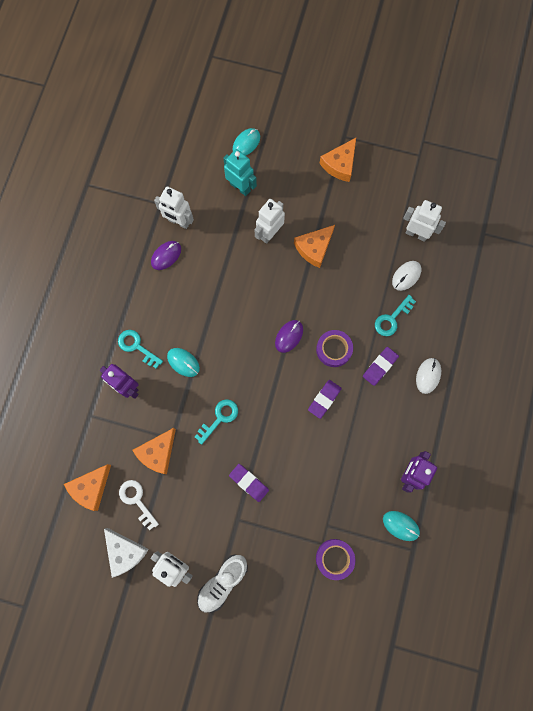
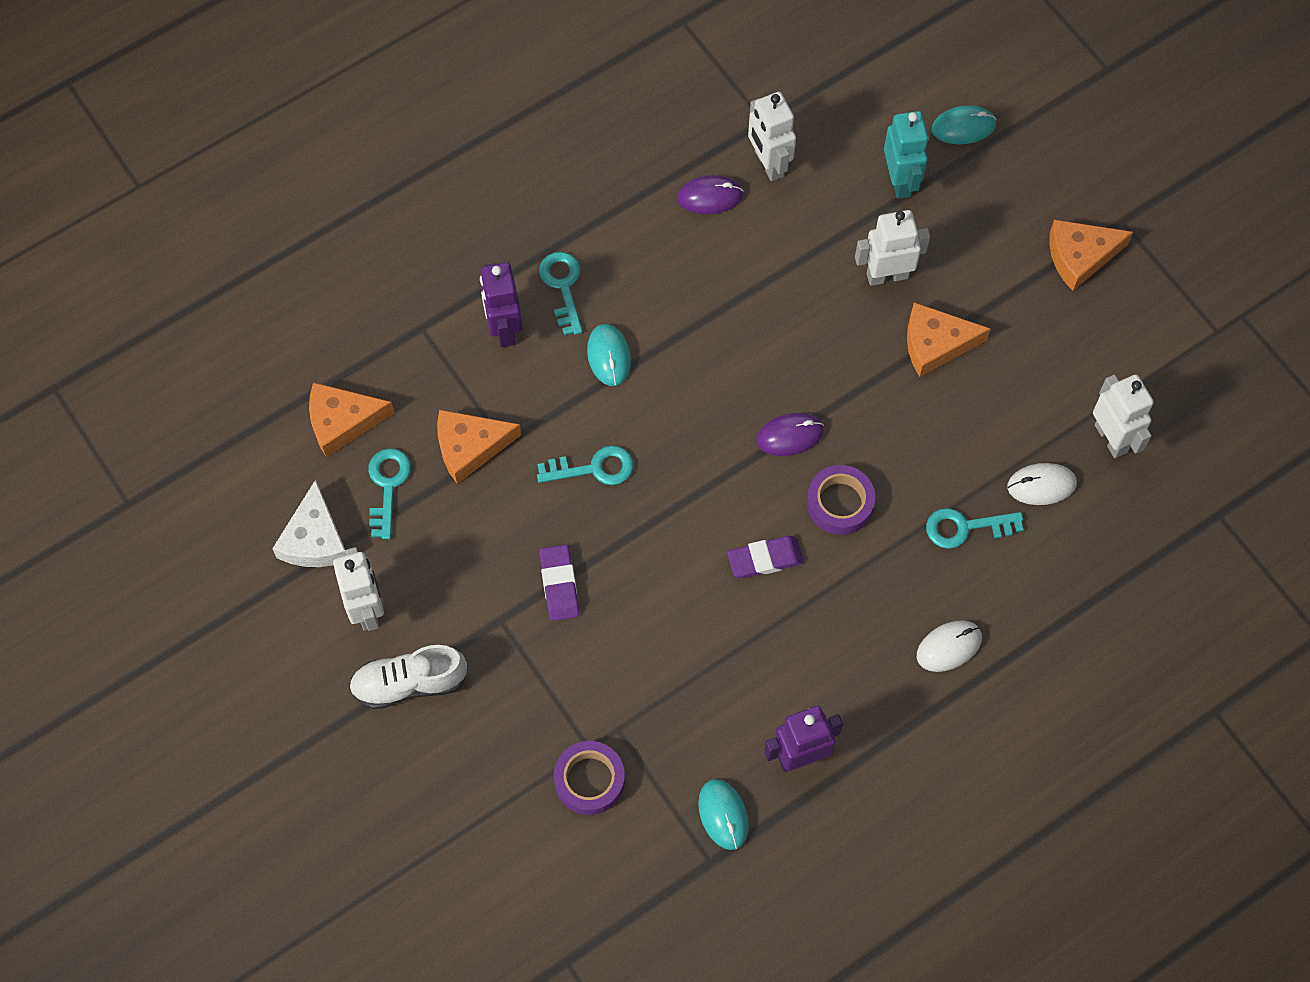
camera: 40 degrees right, 10 degrees down
white key [119,480,159,530] -> turquoise key [368,448,411,539]
purple eraser [363,347,399,386] -> none

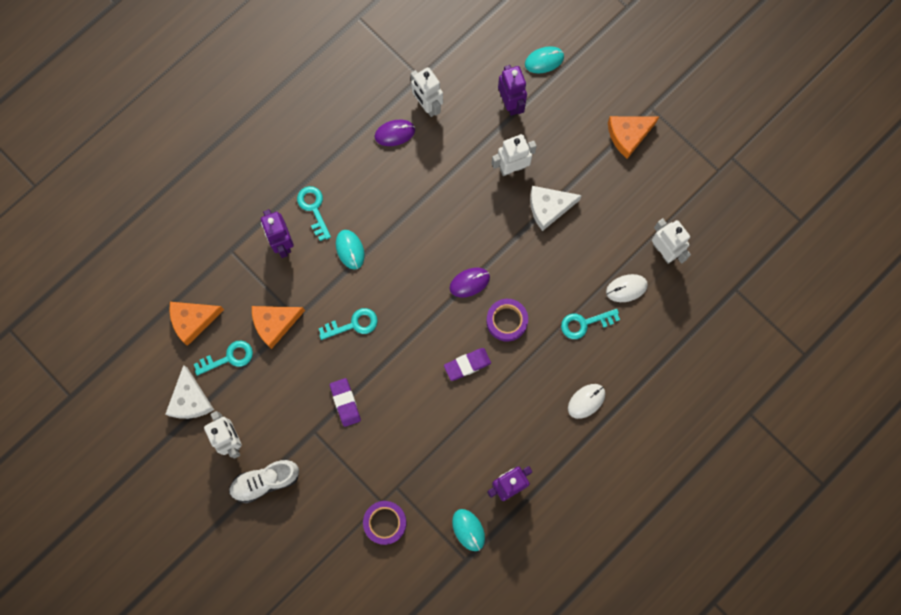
camera: 10 degrees left, 10 degrees up
turquoise key [368,448,411,539] -> turquoise key turned 75 degrees clockwise [194,341,253,376]
turquoise robot [884,111,929,199] -> purple robot [498,65,527,116]
orange cheese [907,302,991,377] -> white cheese [530,186,582,231]

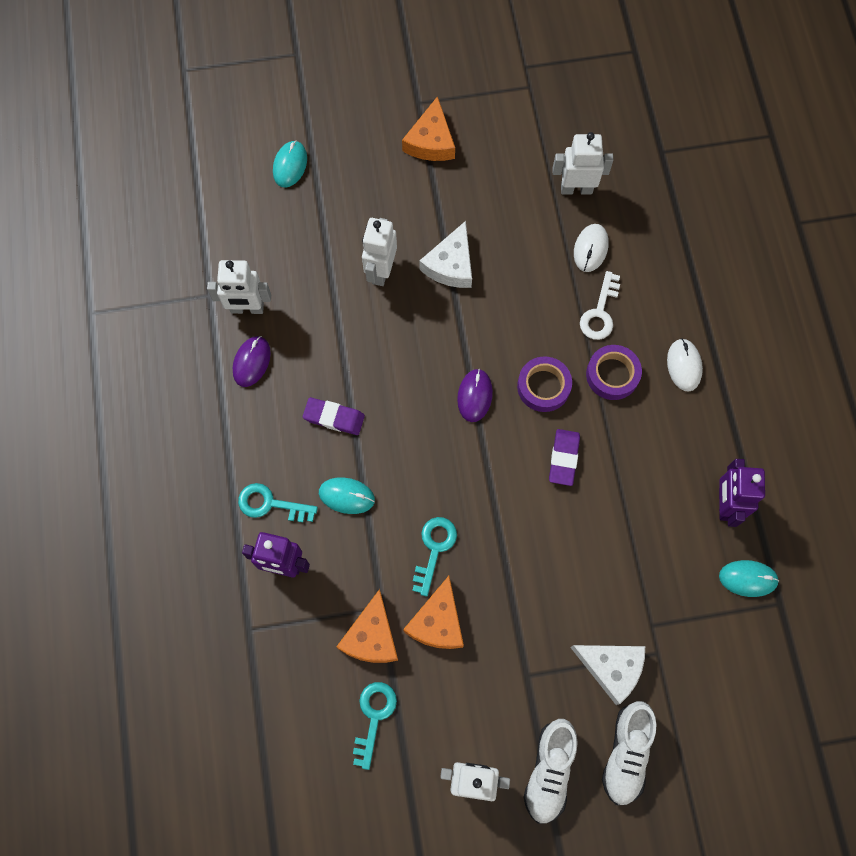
camera: 55 degrees left, 5 degrees down
white cheese [166,365,214,419] -> white cheese moved to [570,645,645,705]
orange cheese [169,302,224,346] -> orange cheese moved to [403,576,464,649]
purple eraser [330,378,361,427] -> purple eraser moved to [303,397,365,435]
purple tape [363,501,407,545] -> purple tape moved to [586,345,642,400]
purple robot [498,65,527,116] -> none
turquoise key [561,309,620,339] -> white key [580,271,620,340]
none -> white shoe [602,701,656,805]

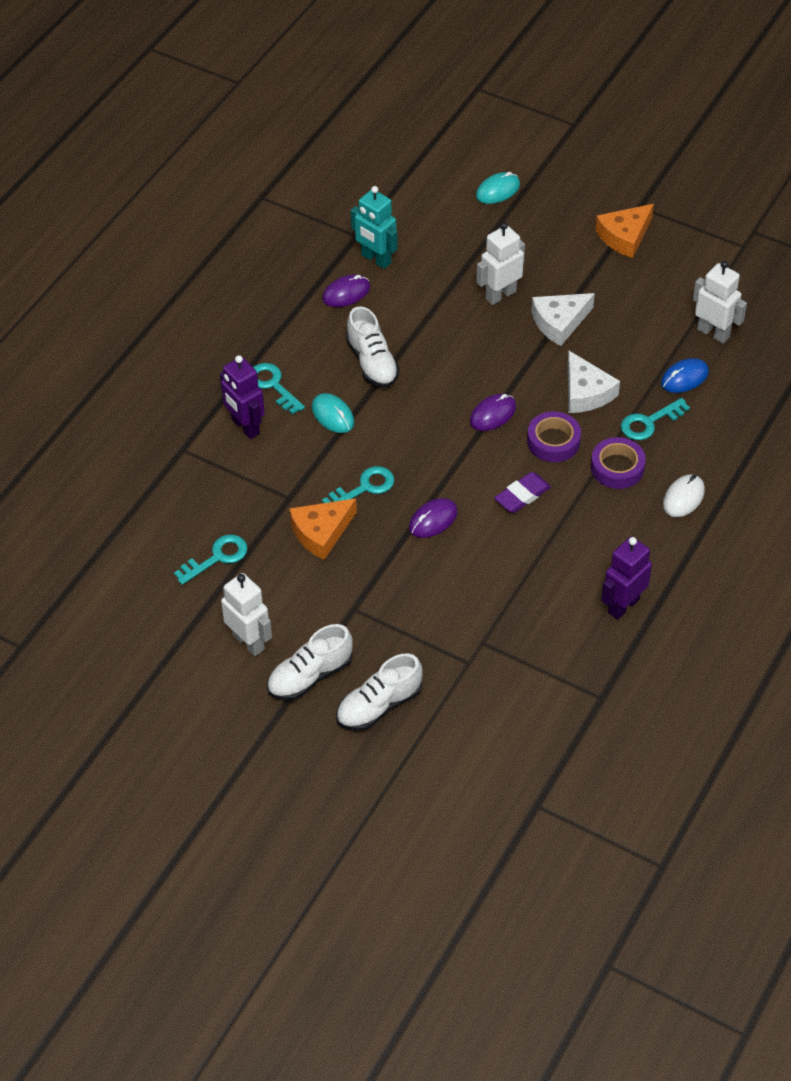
camera: 40 degrees right, 20 degrees down
white robot [207,260,271,314] -> turquoise robot [351,186,398,269]
purple eraser [303,397,365,435] -> white shoe [346,306,399,388]
orange cheese [336,589,398,663] -> none
white cheese [570,645,645,705] -> white cheese moved to [567,351,620,413]
white mouse [574,224,609,272] -> blue mouse [661,358,709,393]
white key [580,271,620,340] -> turquoise key [621,398,690,440]
turquoise mouse [719,560,779,597] -> none
none -> purple mouse [409,498,458,538]

